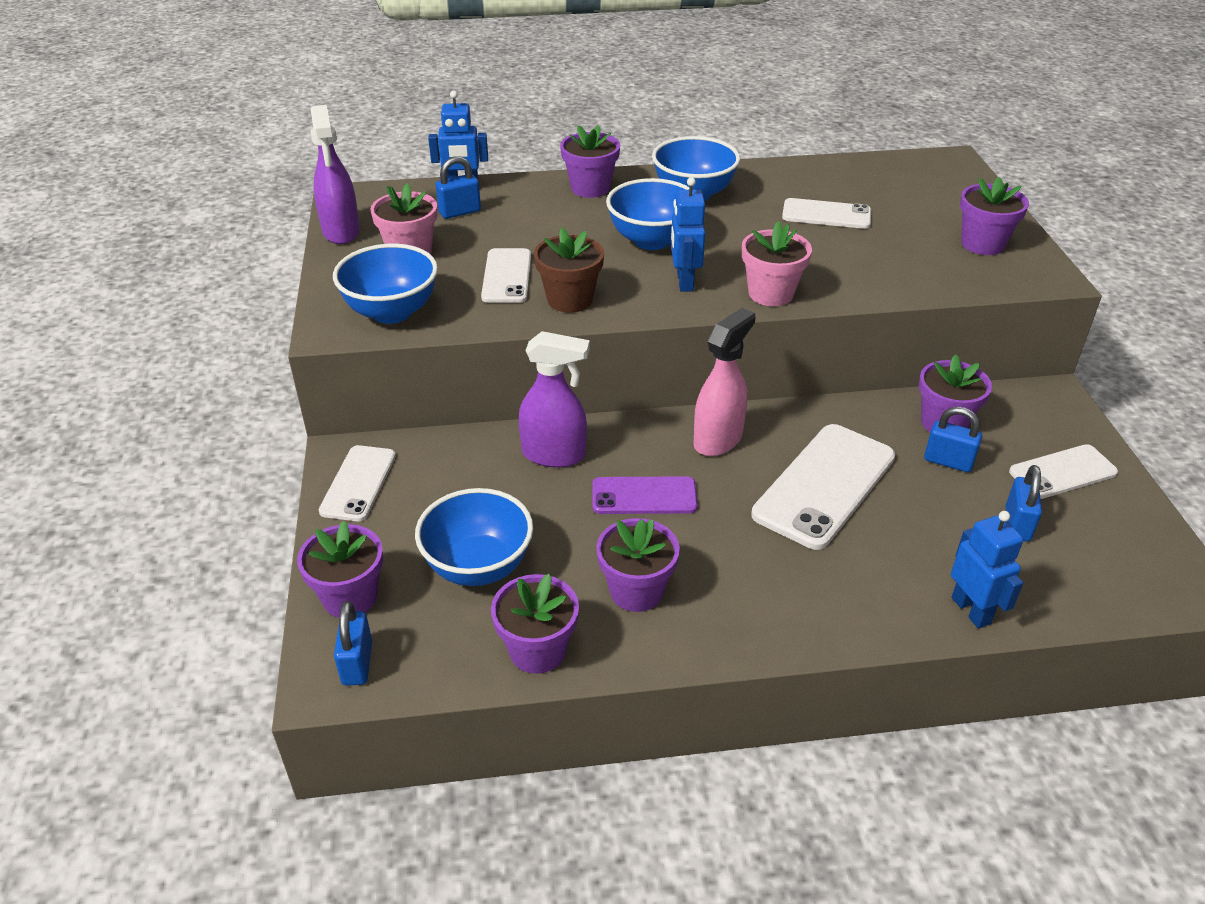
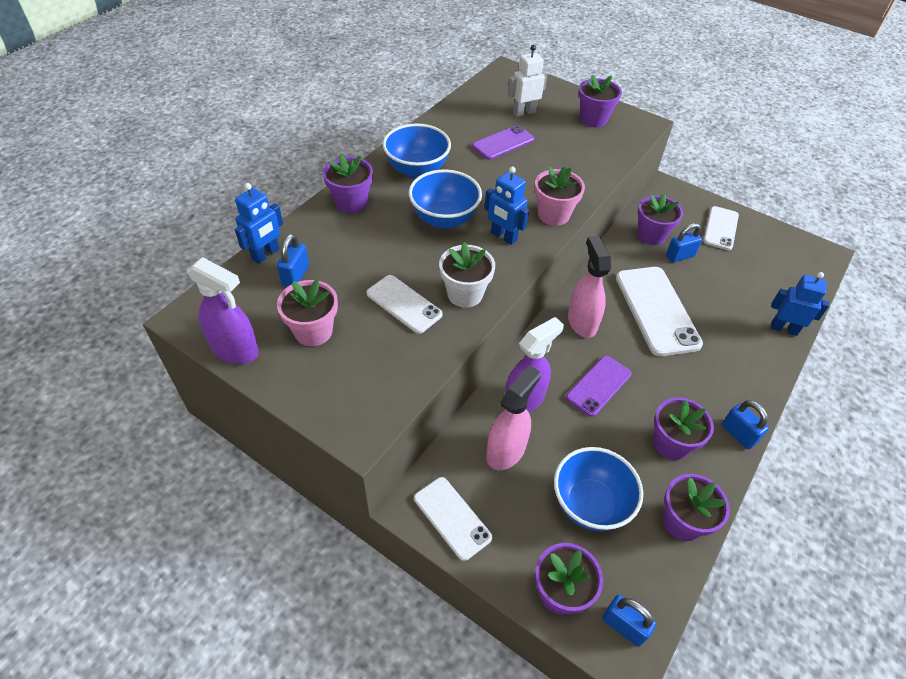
camera: 50 degrees left, 10 degrees up
blue bowl [333,244,438,324] -> none
brown flower pot [534,228,604,313] -> white flower pot [439,242,495,308]
white phone [782,198,871,229] -> purple phone [472,125,534,160]
blue padlock [1006,465,1042,541] -> blue padlock moved to [722,400,769,449]
none -> pink spray bottle [486,365,541,470]
none -> white robot [508,45,548,117]

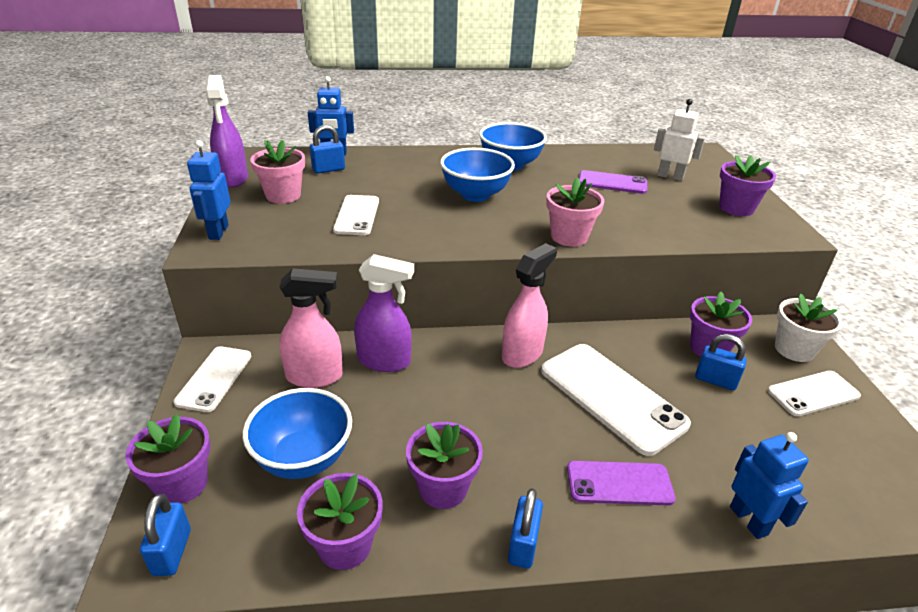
camera: 50 degrees right, 15 degrees down
purple flower pot [323,154,373,213] -> none
white flower pot [439,242,495,308] -> white flower pot moved to [775,293,842,362]
blue robot [484,167,529,245] -> blue robot moved to [187,140,231,240]
purple phone [566,356,632,417] -> purple phone moved to [567,461,676,506]
white phone [616,267,703,356] -> white phone turned 75 degrees counterclockwise [541,344,691,456]

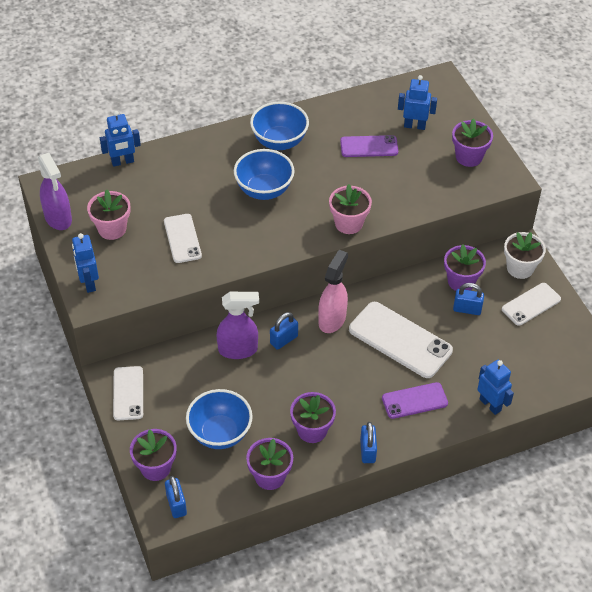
camera: 15 degrees left, 15 degrees up
pink spray bottle [279,268,343,388] -> none
blue padlock [310,125,345,174] -> blue padlock moved to [270,312,298,350]
white robot [654,99,705,181] -> blue robot [398,75,437,130]

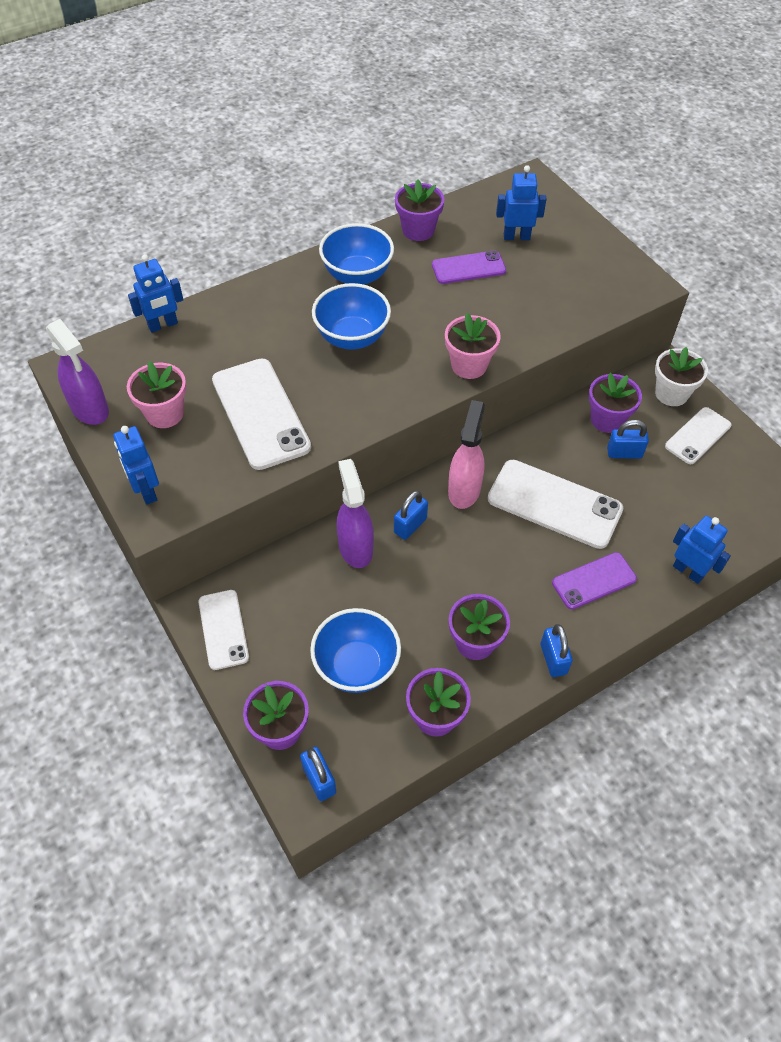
camera: 10 degrees left, 5 degrees up
white phone [164,214,202,263] -> white phone [212,358,311,470], size x1.67
purple spray bottle [216,292,259,359] -> purple spray bottle turned 90 degrees counterclockwise [337,459,374,568]
purple flower pot [452,118,493,167] -> purple flower pot moved to [395,179,444,241]

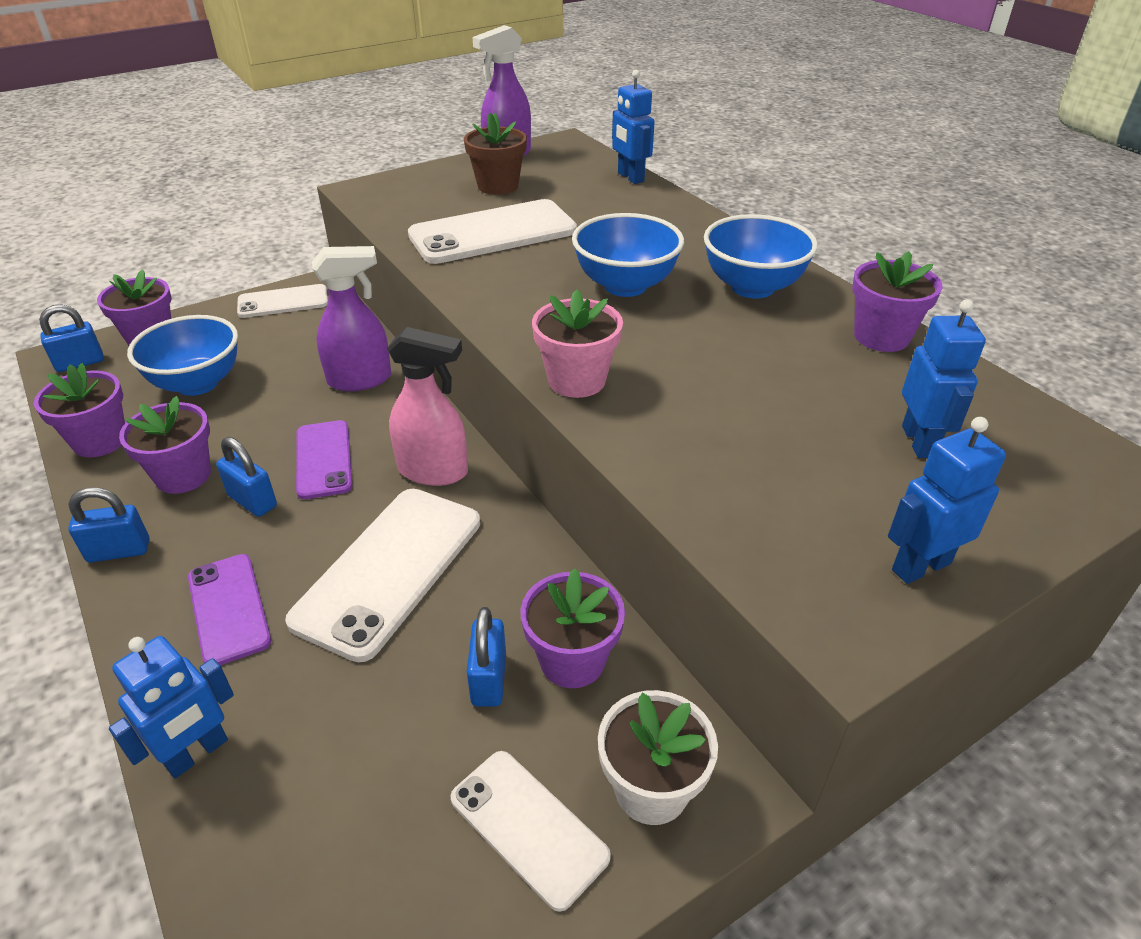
camera: 90 degrees right, 15 degrees down
blue robot [113,426,159,505] -> blue robot moved to [888,417,1006,584]
pink flower pot [127,361,186,428] -> brown flower pot [464,113,527,195]
blue padlock [394,490,428,540] -> blue padlock moved to [216,437,277,517]
purple phone [432,251,506,284] -> purple phone moved to [296,420,352,499]

